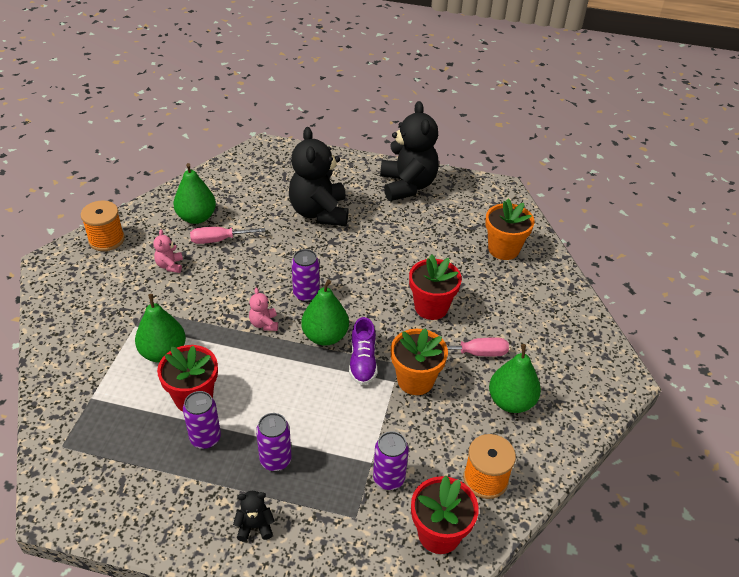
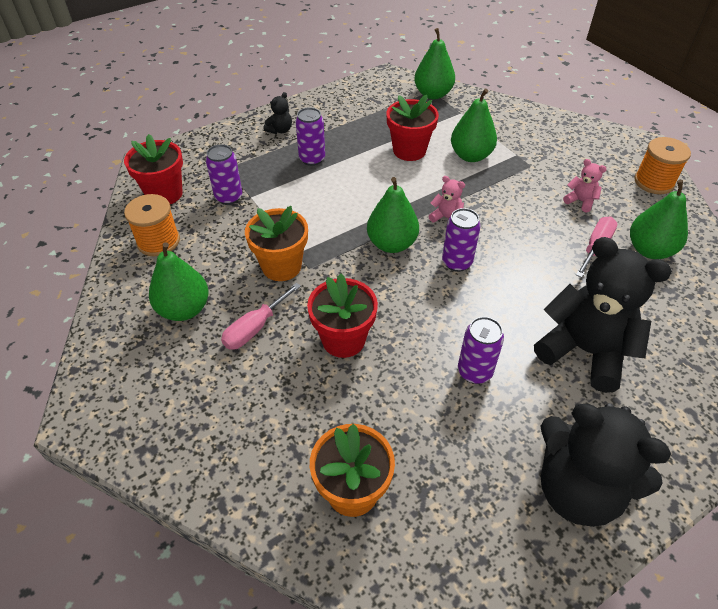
camera: 135 degrees right, 5 degrees up
purple can [183,391,221,449] -> purple can moved to [458,317,504,384]
purple shoe [349,317,377,385] -> none
none -> green pear [414,28,455,99]

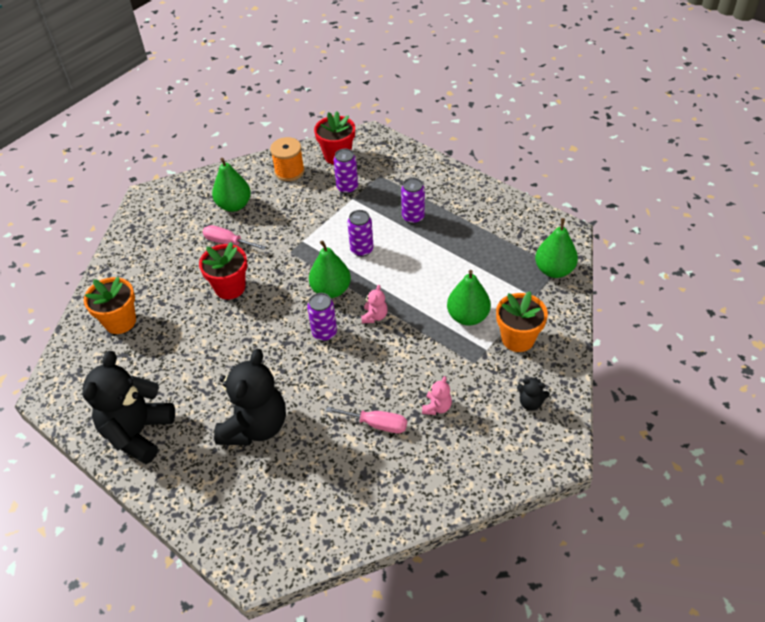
camera: 75 degrees right, 0 degrees up
orange flower pot [245,206,308,281] -> orange flower pot moved to [496,291,548,352]
black teddy bear [263,92,292,134] -> black teddy bear moved to [517,377,550,411]
red flower pot [386,95,439,161] -> none
purple can [458,317,504,384] -> purple can moved to [347,210,374,257]
green pear [630,180,688,259] -> none
orange spool [634,137,691,194] -> none

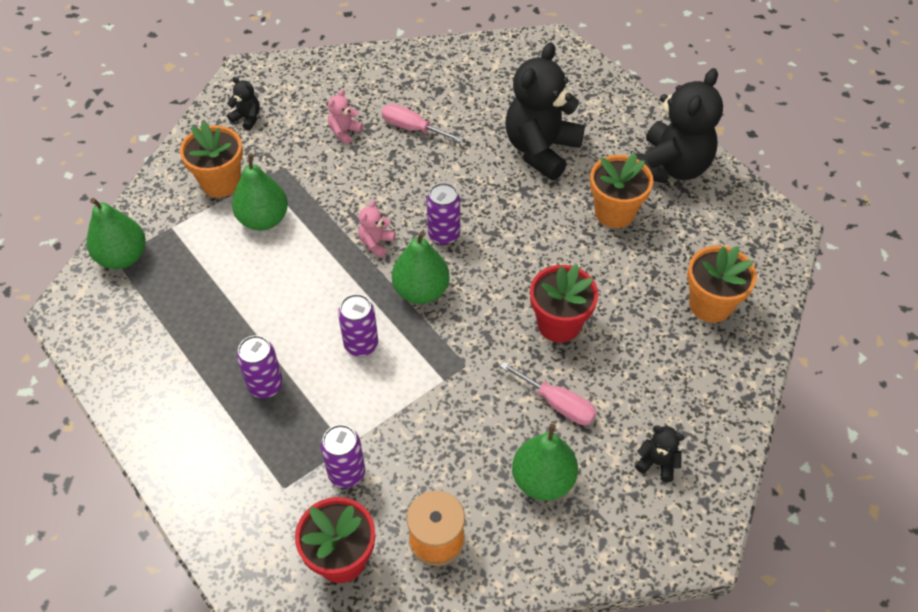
camera: 170 degrees left, 5 degrees up
none -> orange flower pot [590,153,653,228]
none -> black teddy bear [635,425,684,482]

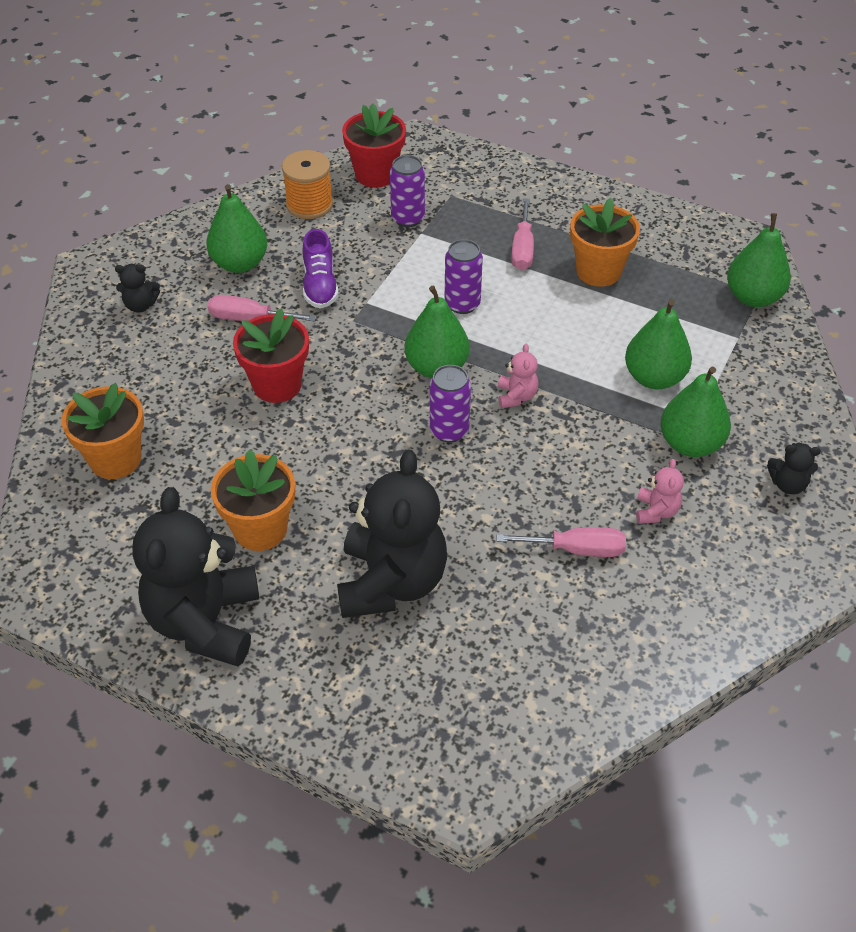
camera: 155 degrees right, 5 degrees down
orange flower pot [180,121,243,198] -> orange flower pot moved to [570,198,640,287]
purple can [237,335,283,398] -> pink screwdriver [511,198,534,270]
none -> purple shoe [302,229,339,309]
none -> green pear [660,367,731,457]

